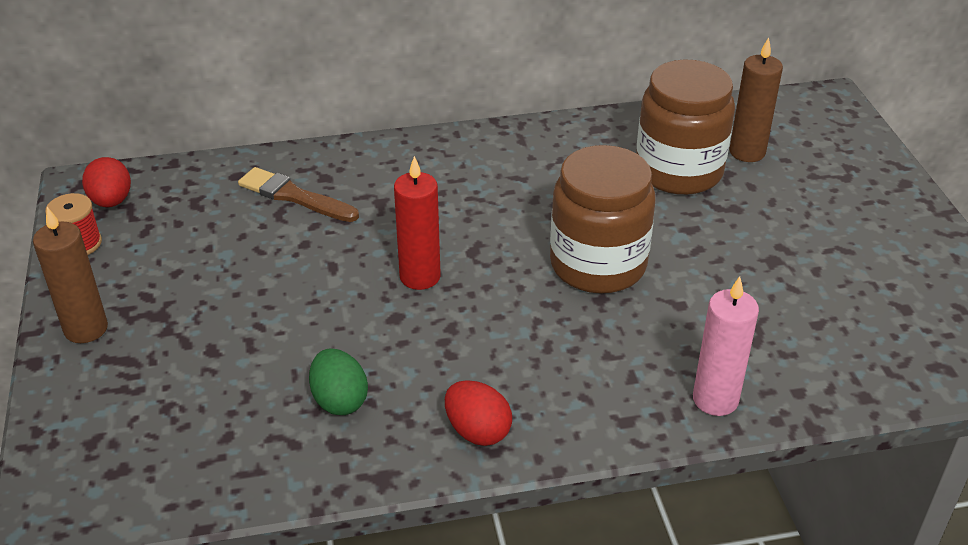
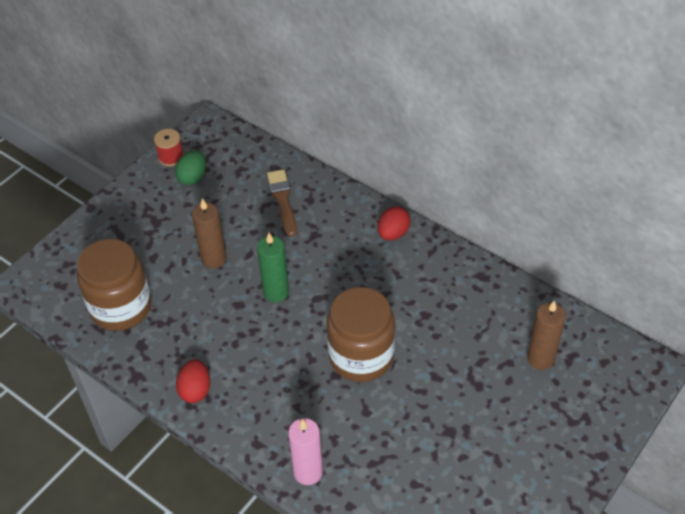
camera: 50 degrees right, 10 degrees up
brown candle [33,207,108,343] -> brown candle moved to [192,199,227,269]
red egg [82,157,131,207] -> red egg moved to [378,206,411,241]
green egg [309,349,368,415] -> green egg moved to [175,151,206,185]
red candle [394,156,441,290] -> green candle [257,233,289,302]
brown jar [636,60,735,195] -> brown jar moved to [77,239,152,331]

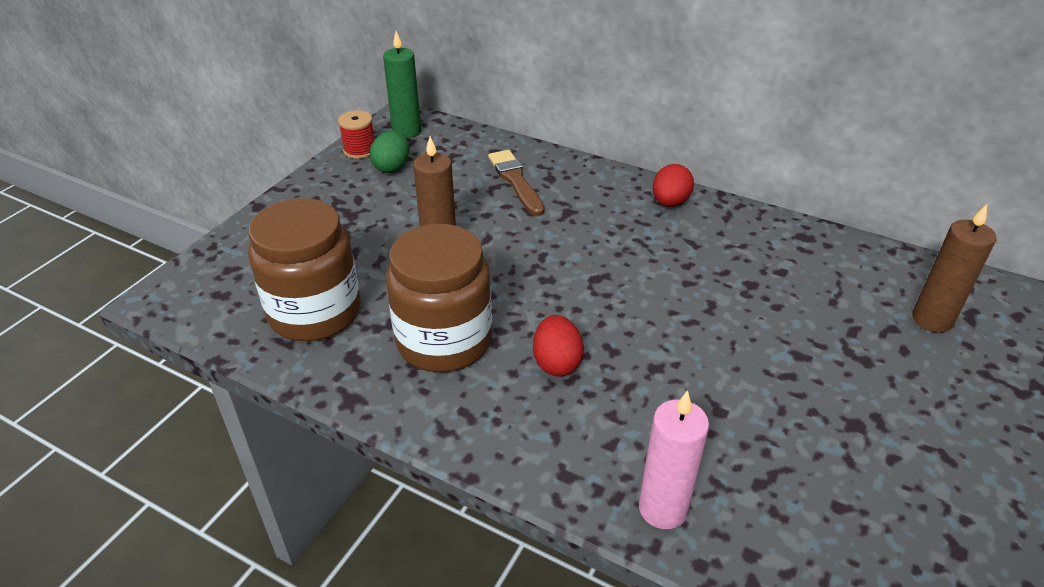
camera: 10 degrees left, 10 degrees down
red egg [176,359,210,403] -> red egg moved to [533,315,584,377]
green candle [257,233,289,302] -> green candle moved to [383,31,421,138]
brown jar [327,287,395,382] -> brown jar moved to [386,224,492,372]

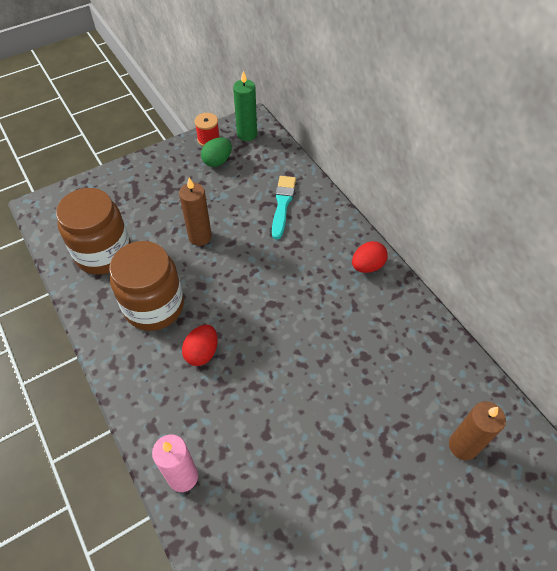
camera: 30 degrees right, 15 degrees up
brown brush [488,150,544,216] -> turquoise brush [272,176,296,239]

